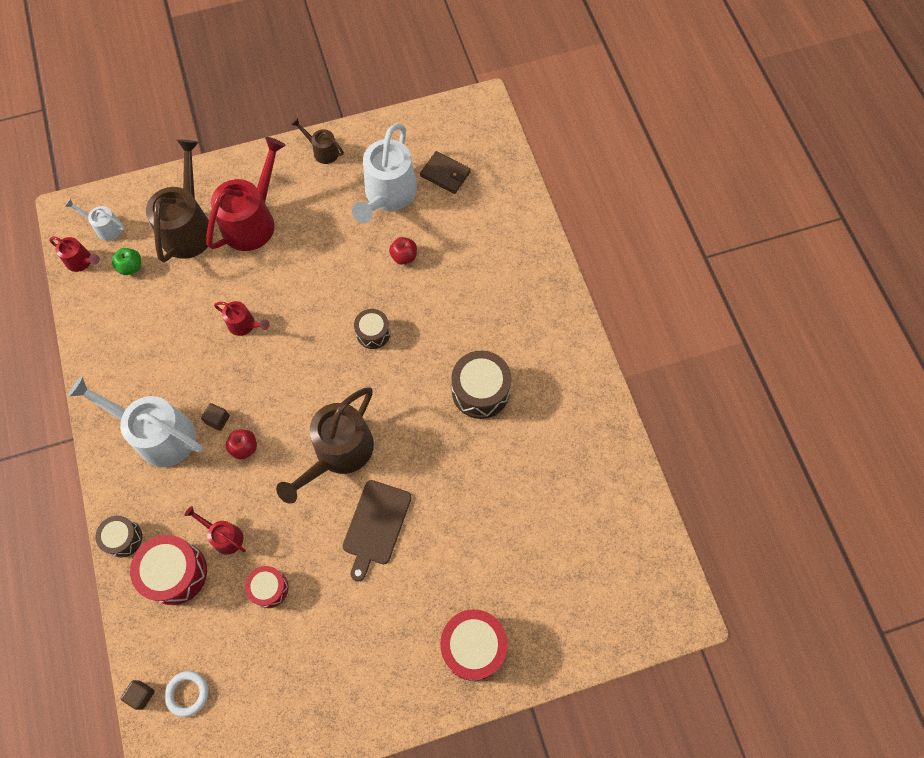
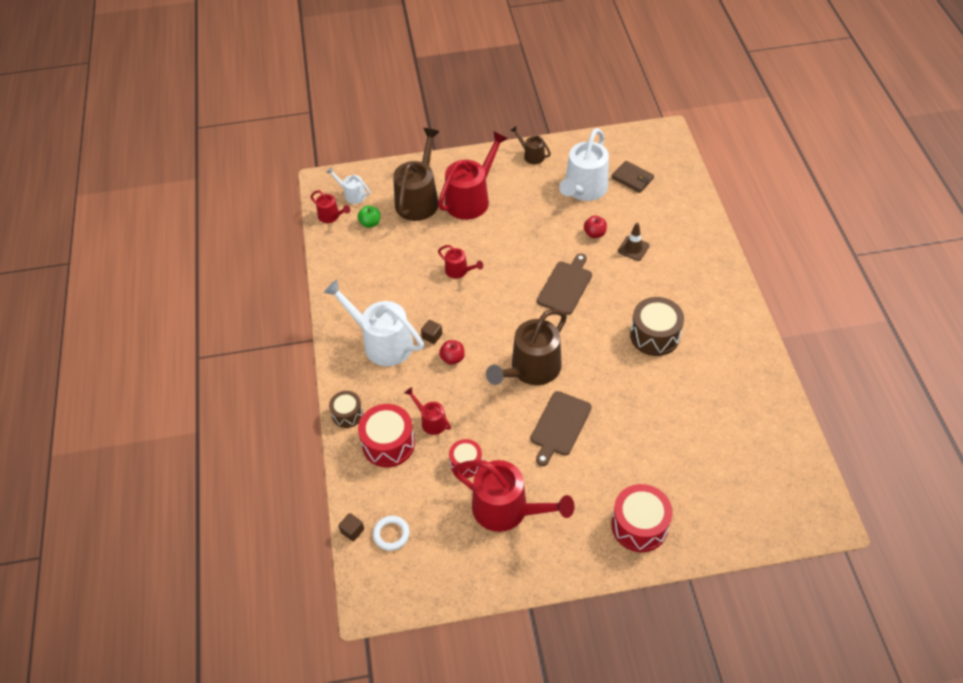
camera: 10 degrees right, 15 degrees down
brown drum [354,309,390,349] -> brown cutting board [537,253,592,315]
none -> red watering can [452,460,575,532]
none -> brown traffic cone [618,222,650,261]

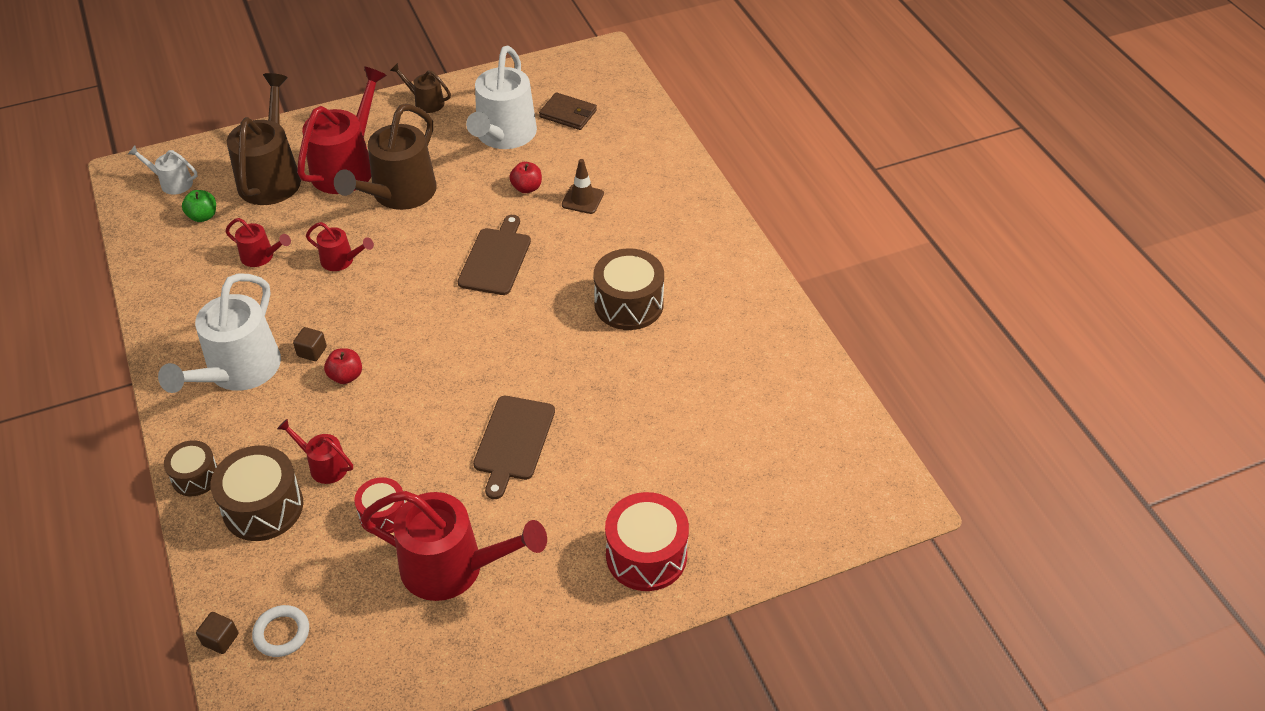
camera: 15 degrees left, 5 degrees down
red watering can [311,190,350,223] -> red watering can moved to [225,218,291,267]
white watering can [324,280,424,366] -> white watering can turned 90 degrees counterclockwise [158,273,281,393]
red drum [358,404,415,467] -> brown drum [211,446,303,541]
brown watering can [486,309,567,385] -> brown watering can moved to [334,104,437,210]

